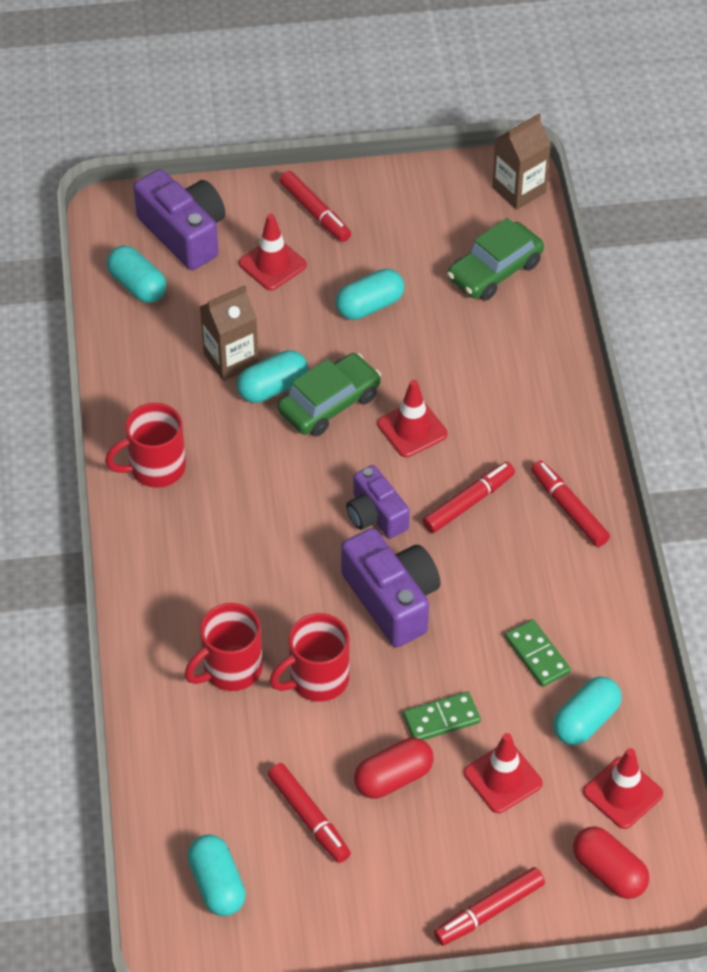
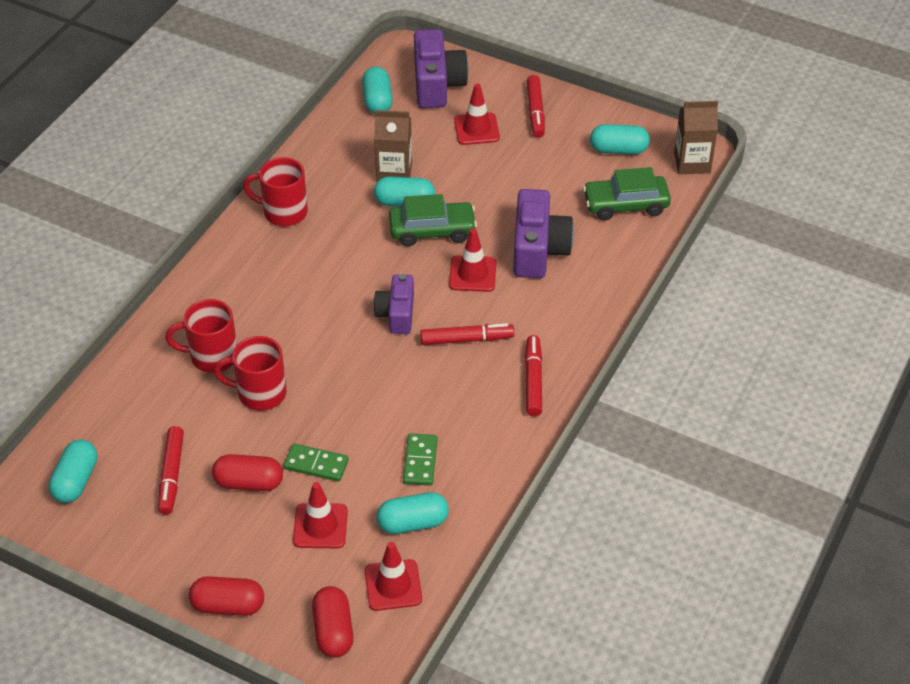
camera: 35 degrees right, 5 degrees down
turquoise capsule [336,269,404,320] -> turquoise capsule moved to [590,124,650,154]
purple camera [341,528,441,647] -> purple camera moved to [513,189,574,278]
red marker [434,867,545,946] -> red capsule [189,576,264,616]

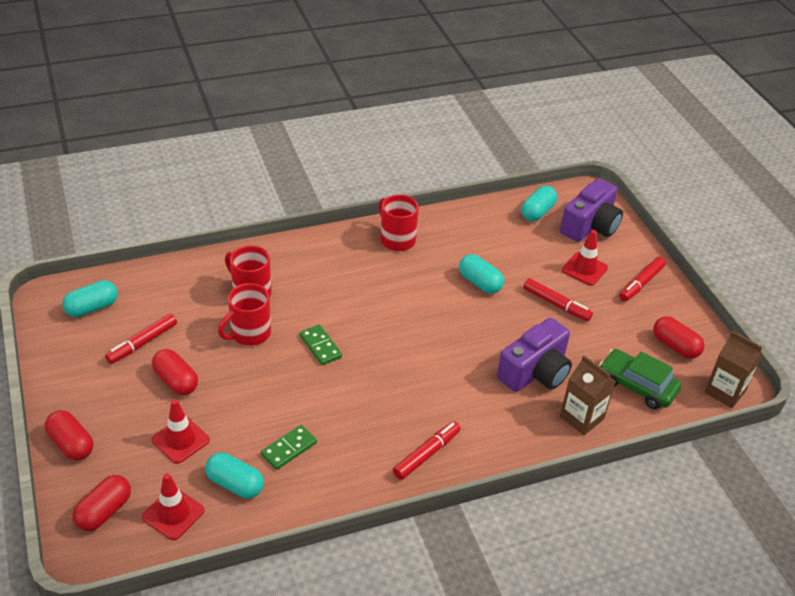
camera: 40 degrees right, 5 degrees down
red mug [214,336,287,411] -> red mug turned 90 degrees counterclockwise [218,283,271,346]
green domino [284,443,349,482] -> green domino moved to [300,324,342,365]
purple camera [373,274,414,334] -> none
brown carton [374,110,412,182] -> brown carton moved to [560,355,616,435]
green car [389,194,477,246] -> none
red marker [420,323,514,345] -> red marker moved to [523,278,593,321]
red traffic cone [449,228,496,292] -> none
turquoise capsule [590,124,650,154] -> red capsule [653,316,705,359]

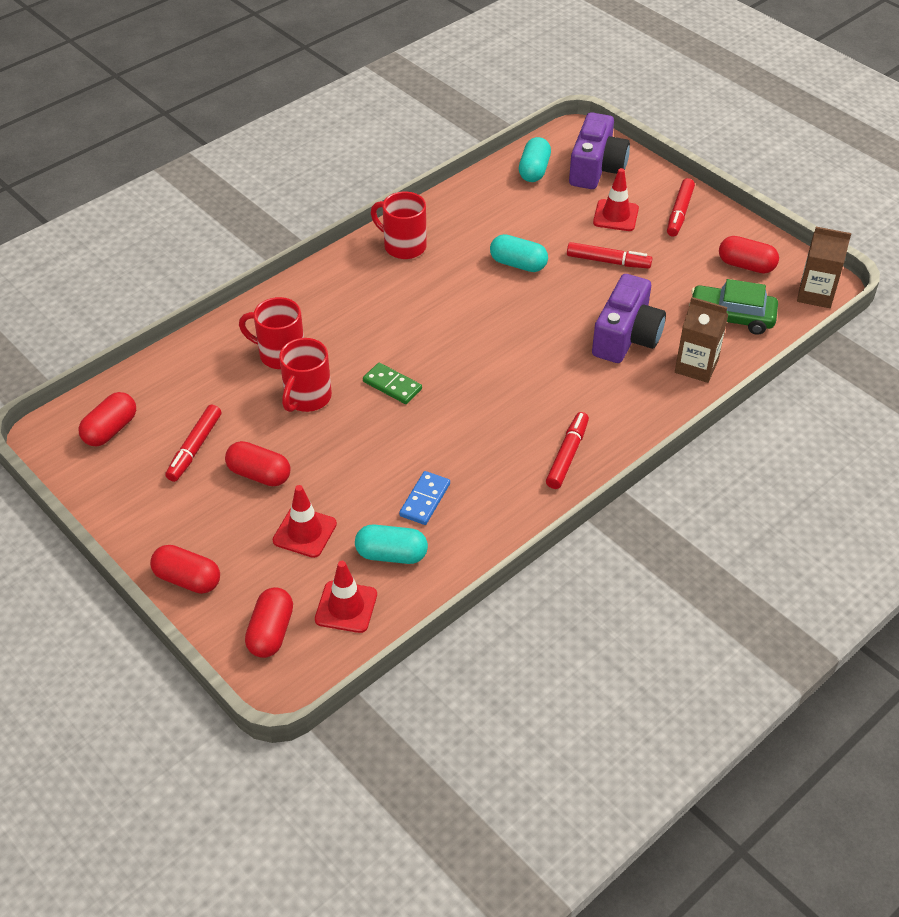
camera: 20 degrees left, 5 degrees up
turquoise capsule [62,280,118,317] -> red capsule [78,392,136,447]
green domino [261,425,317,470] -> blue domino [399,471,450,525]

